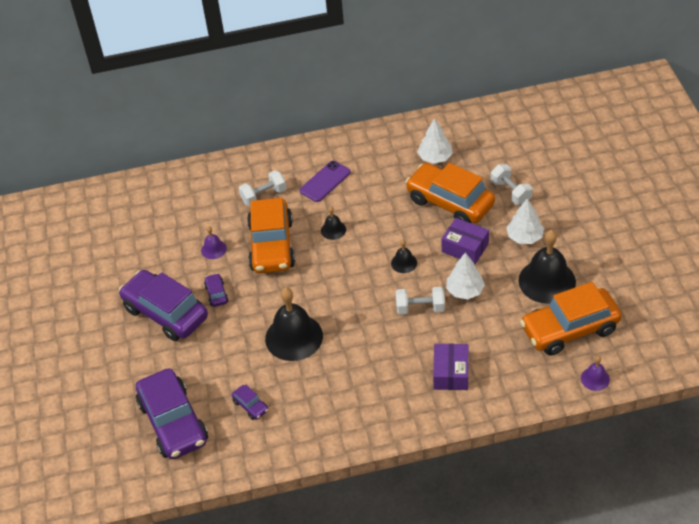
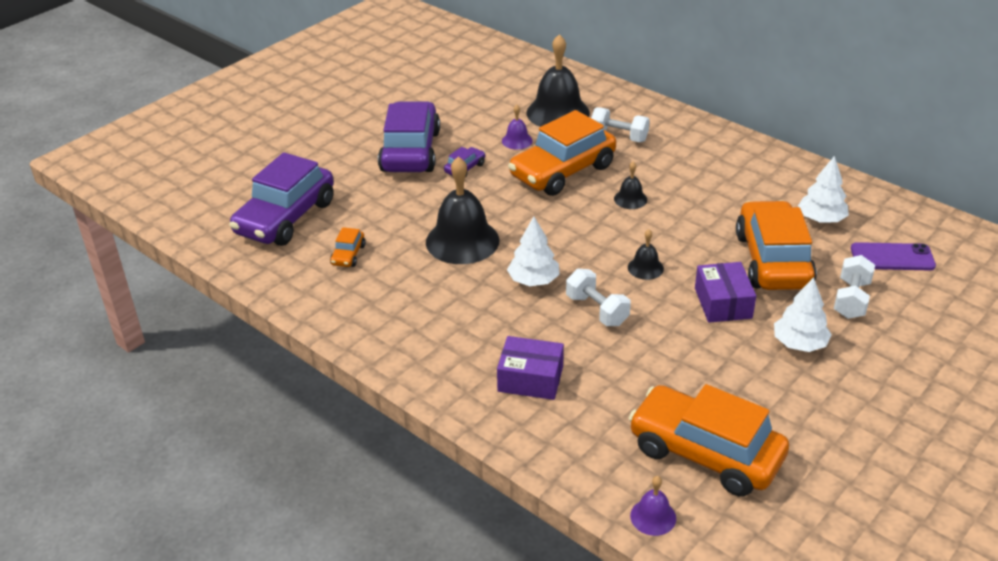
camera: 50 degrees right, 10 degrees down
purple car [232,385,268,420] -> orange car [330,227,366,267]
purple phone [300,161,351,202] -> purple phone moved to [851,242,936,271]
purple box [433,344,468,390] -> purple box turned 45 degrees clockwise [497,336,564,400]
white tree [446,253,485,299] -> white tree moved to [507,216,560,286]
black bell [518,230,576,304] -> black bell moved to [526,34,590,127]

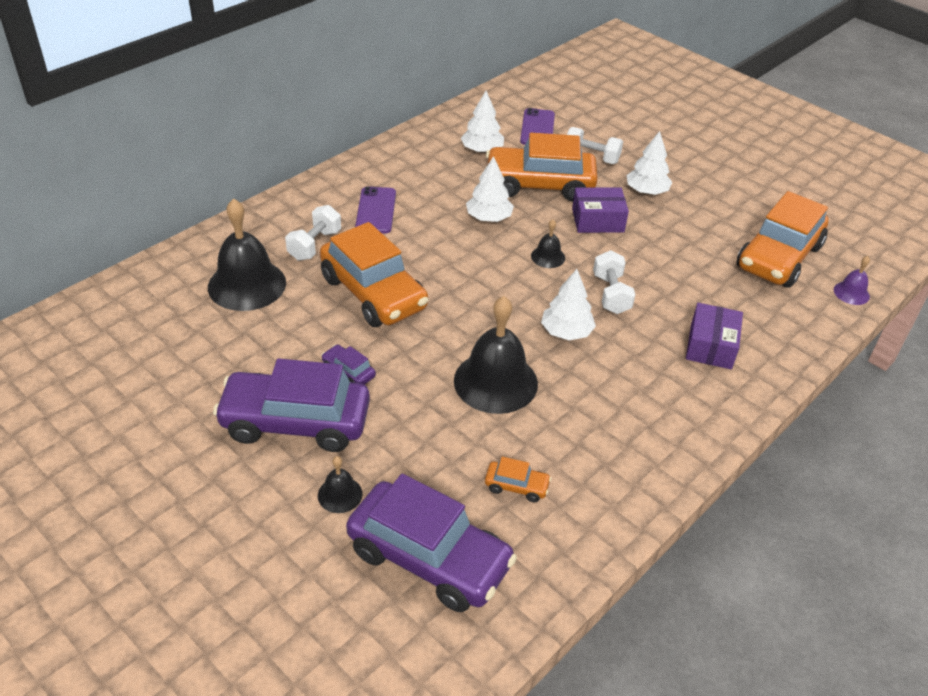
camera: 90 degrees left, 5 degrees up
purple bell [502,105,533,150] -> none
white dumbbell [566,269,631,326] -> white dumbbell turned 60 degrees counterclockwise [593,250,635,314]
black bell [614,162,647,209] -> black bell moved to [318,456,362,513]
none -> purple phone [355,186,396,233]
none -> white tree [466,156,514,222]

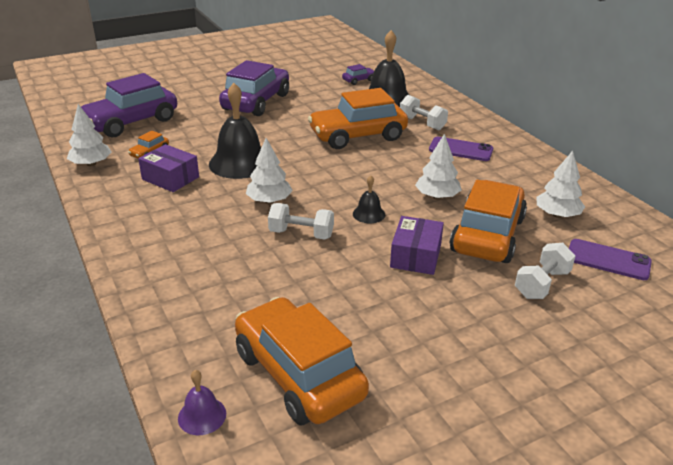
camera: 110 degrees right, 10 degrees down
black bell [318,456,362,513] -> none
purple car [321,345,376,385] -> purple car moved to [342,64,374,85]
white tree [626,131,672,195] -> white tree moved to [67,104,112,166]
purple box [686,303,743,369] -> purple box moved to [138,144,199,192]

